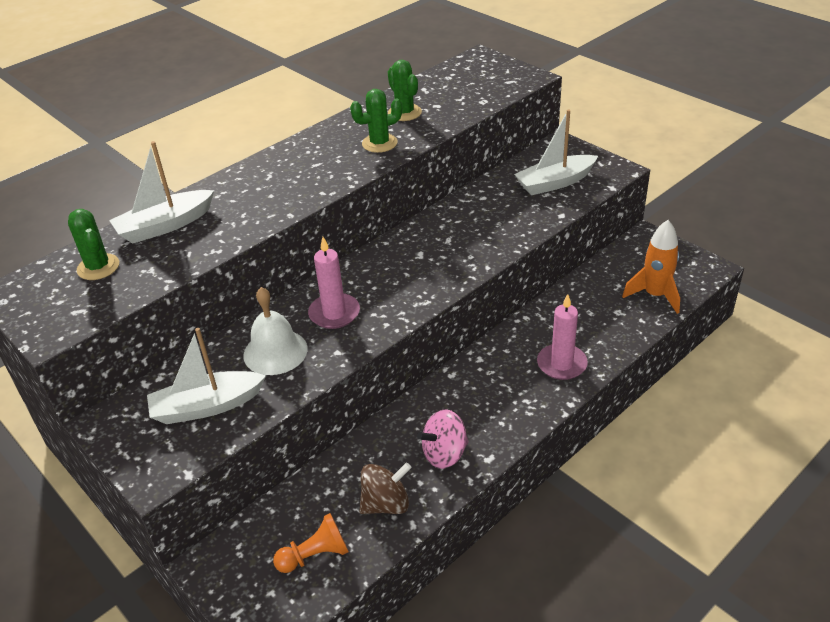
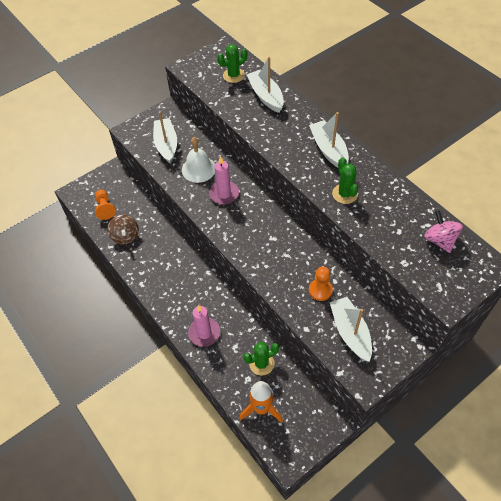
camera: 95 degrees right, 15 degrees up
green cactus [388,60,422,121] -> green cactus moved to [243,342,279,375]
pink spinning top [417,409,469,469] -> pink spinning top moved to [424,210,463,253]
none -> white boat [309,112,349,168]
none -> orange pawn [309,267,333,301]

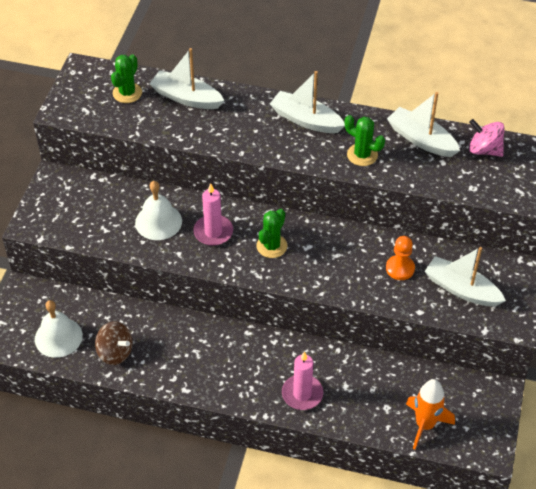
camera: 40 degrees left, 5 degrees down
orange pawn [95,189,116,220] -> white bell [35,300,83,358]
white boat [153,111,177,164] -> white boat moved to [387,92,460,157]
green cactus [243,342,279,375] -> green cactus moved to [257,209,287,258]

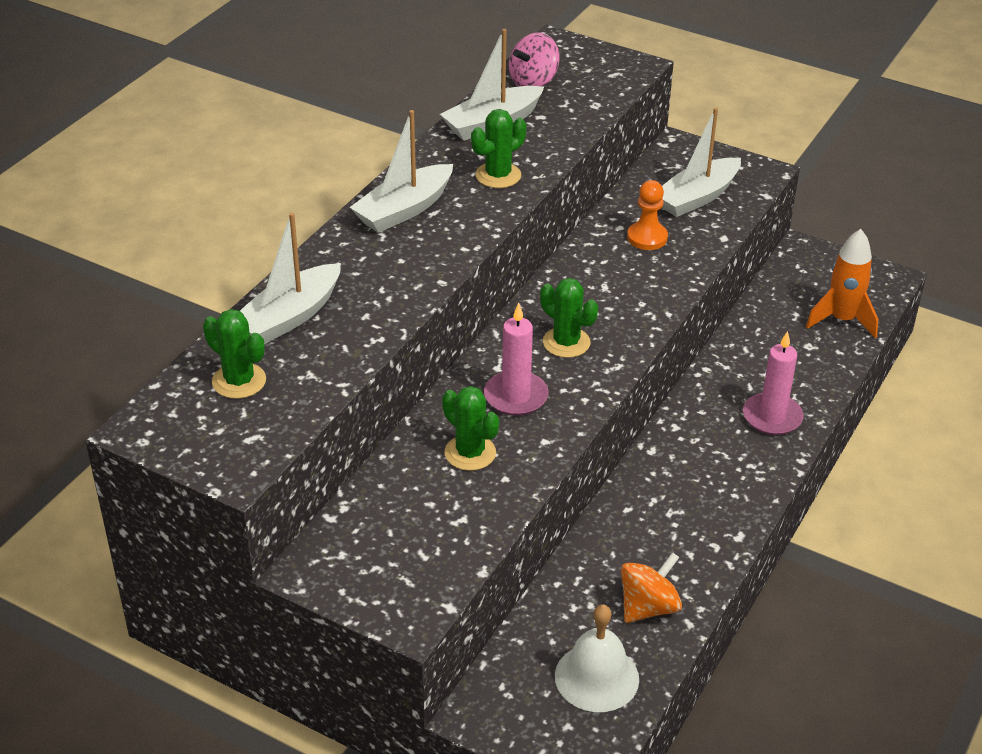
camera: 75 degrees left, 10 degrees down
brown spinning top [95,321,133,365] -> orange spinning top [621,552,682,623]
white bell [135,181,182,240] -> green cactus [442,386,499,471]

